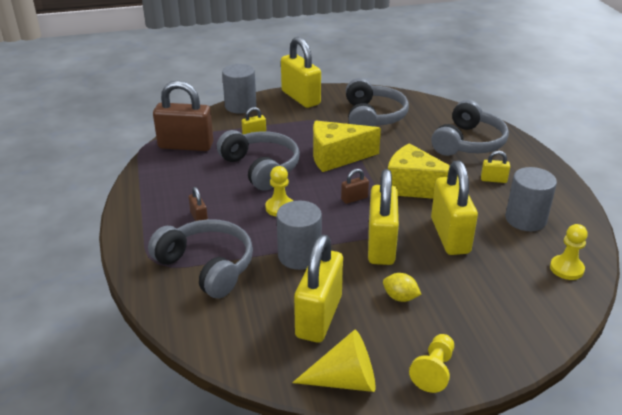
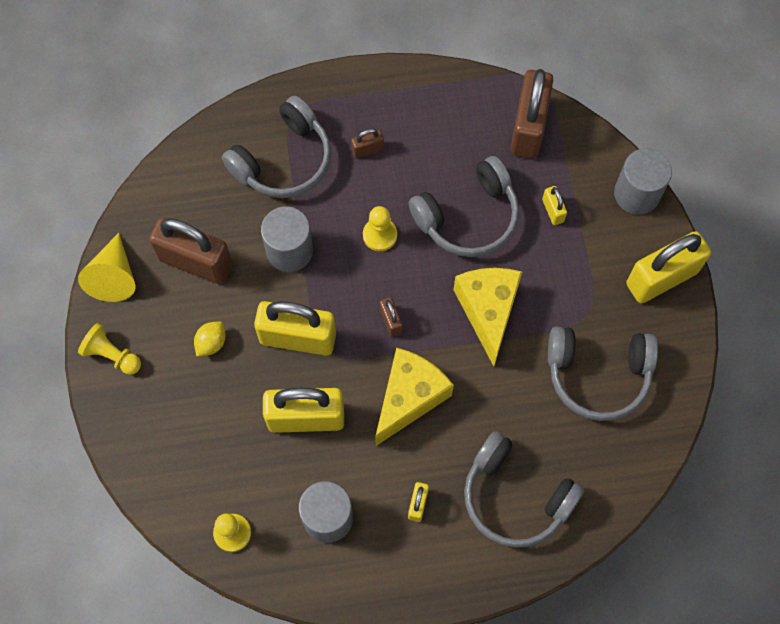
camera: 95 degrees right, 35 degrees up
yellow padlock [294,235,343,343] -> brown padlock [149,217,233,284]

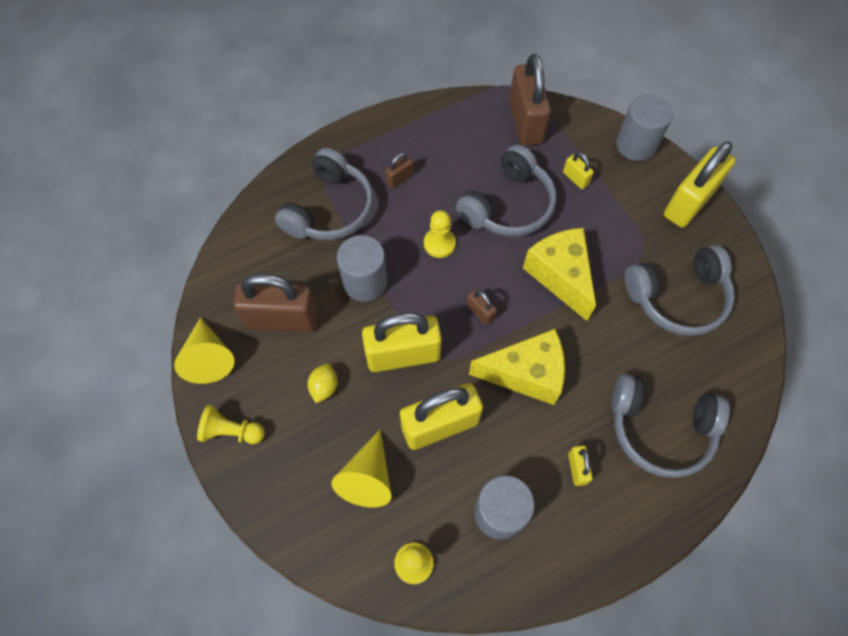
camera: 20 degrees left, 5 degrees down
yellow cheese [375,348,454,446] -> yellow cheese turned 75 degrees clockwise [469,329,565,405]
none -> yellow cone [332,430,391,508]

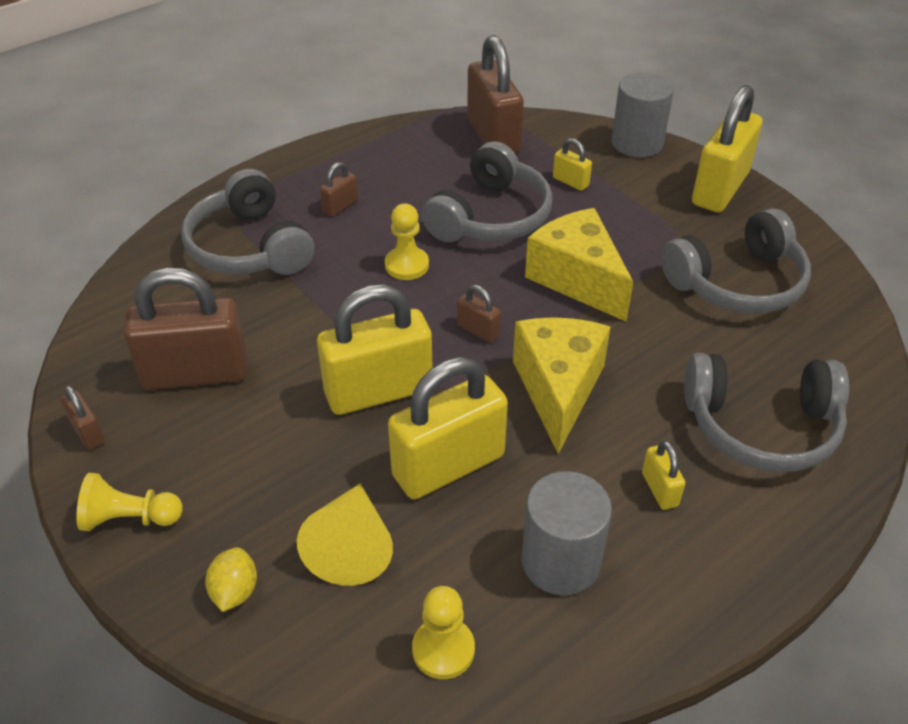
camera: 10 degrees left, 20 degrees down
yellow cone [174,317,235,384] -> brown padlock [60,385,105,450]
grey headphones [275,148,374,240] -> grey headphones turned 135 degrees clockwise [181,169,314,275]
yellow lemon [308,364,338,403] -> yellow lemon moved to [205,547,257,612]
grey cylinder [337,235,387,302] -> none
yellow cheese [469,329,565,405] -> yellow cheese turned 75 degrees counterclockwise [513,317,611,454]

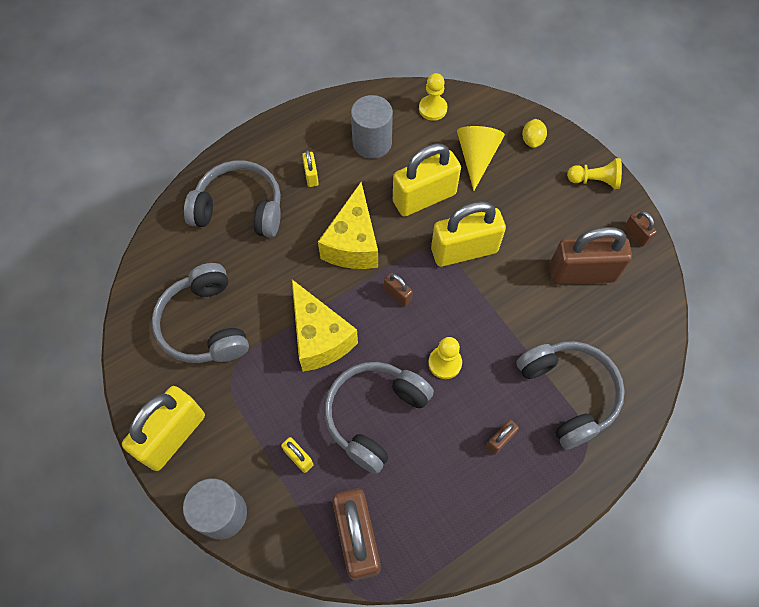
camera: 175 degrees left, 20 degrees up
grey headphones [661,208,811,313] -> grey headphones turned 90 degrees counterclockwise [152,263,249,363]

